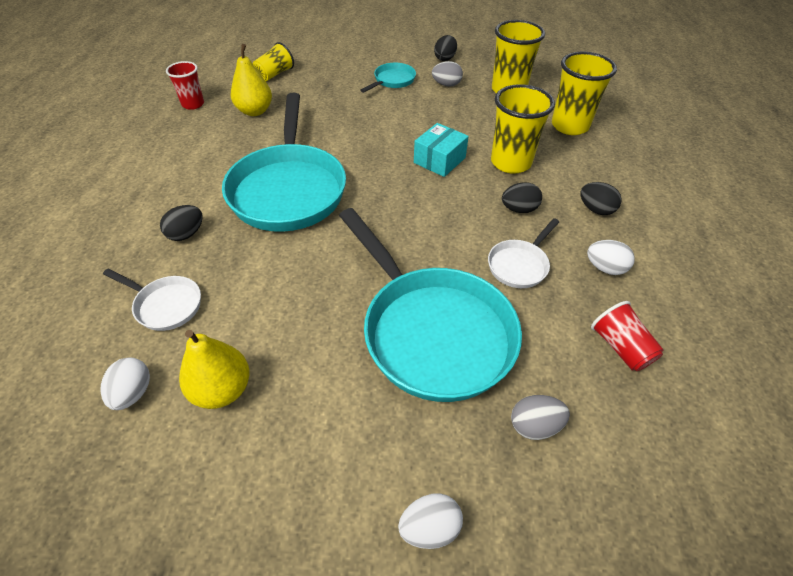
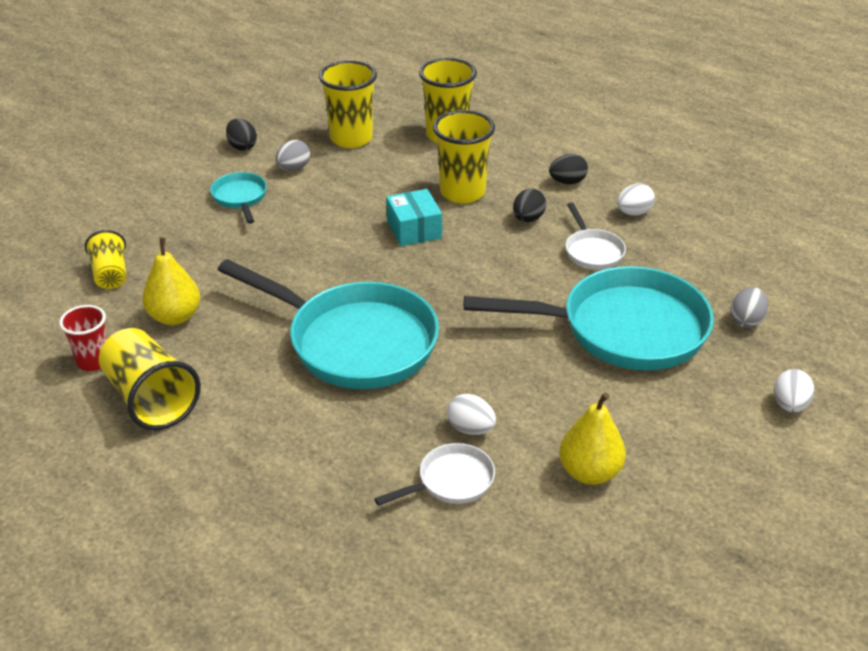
camera: 55 degrees left, 10 degrees down
white egg [100,357,150,410] -> white egg moved to [447,394,496,435]
black egg [160,205,203,241] -> none
red cup [591,301,663,371] -> none
none -> yellow cup [99,328,201,430]

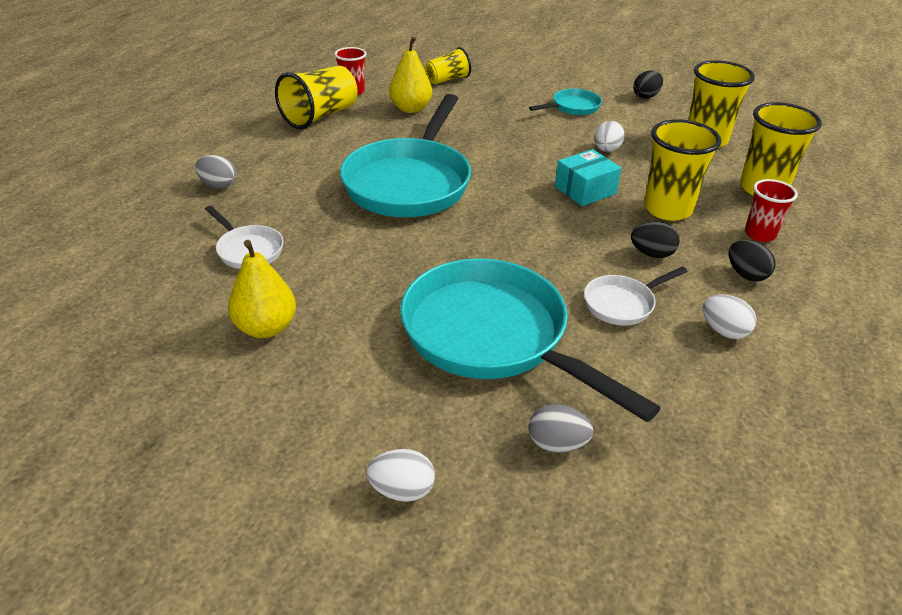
camera: 75 degrees right, 0 degrees up
grey egg [275,140,310,171] -> grey egg moved to [195,155,237,189]
white egg [447,394,496,435] -> white egg moved to [594,121,625,152]
turquoise pan [464,266,714,370] -> turquoise pan turned 150 degrees clockwise [400,258,660,422]
none -> red cup [745,179,798,242]

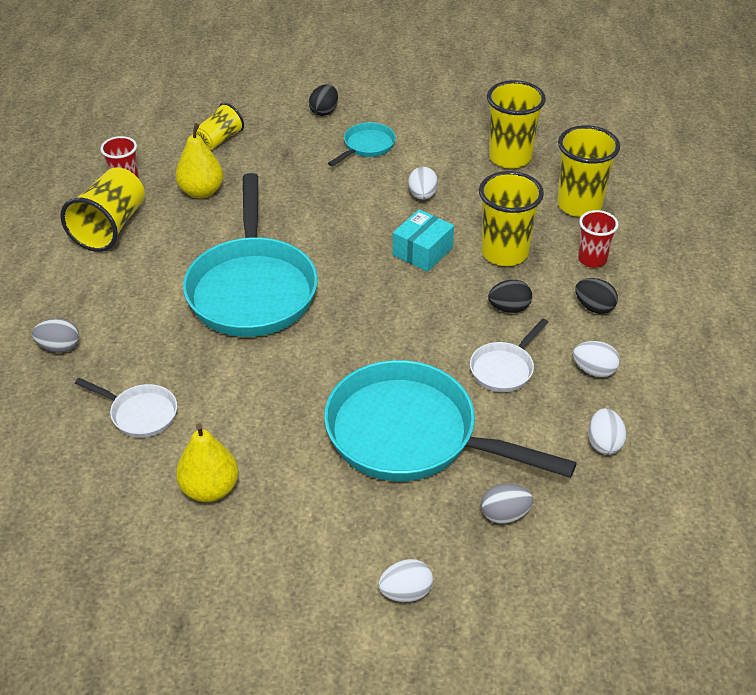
camera: 20 degrees left, 5 degrees up
black egg [633,71,663,99] -> black egg moved to [309,84,338,116]
none -> white egg [588,408,626,455]

